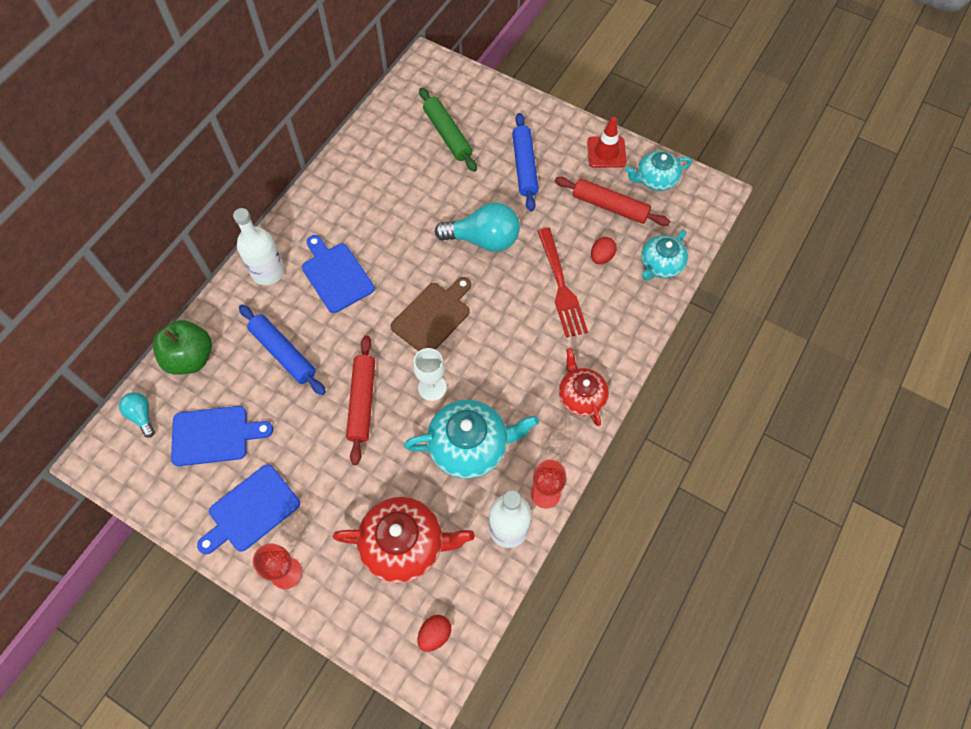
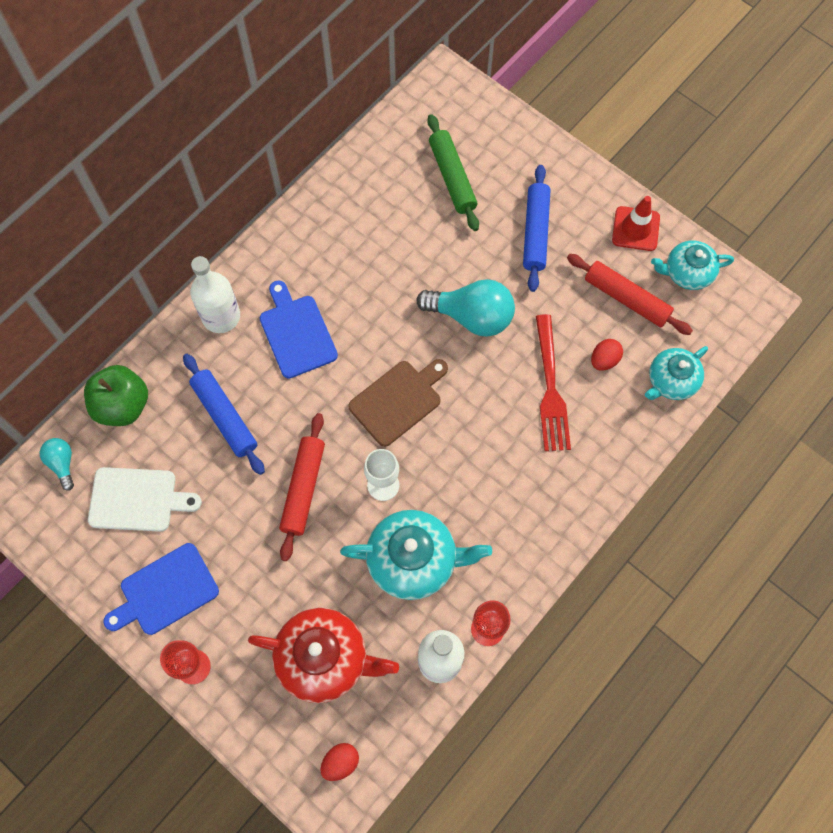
camera: 10 degrees right, 5 degrees up
blue cutting board [171,406,273,466] -> white cutting board [88,467,202,532]
red teapot [559,348,609,426] -> none

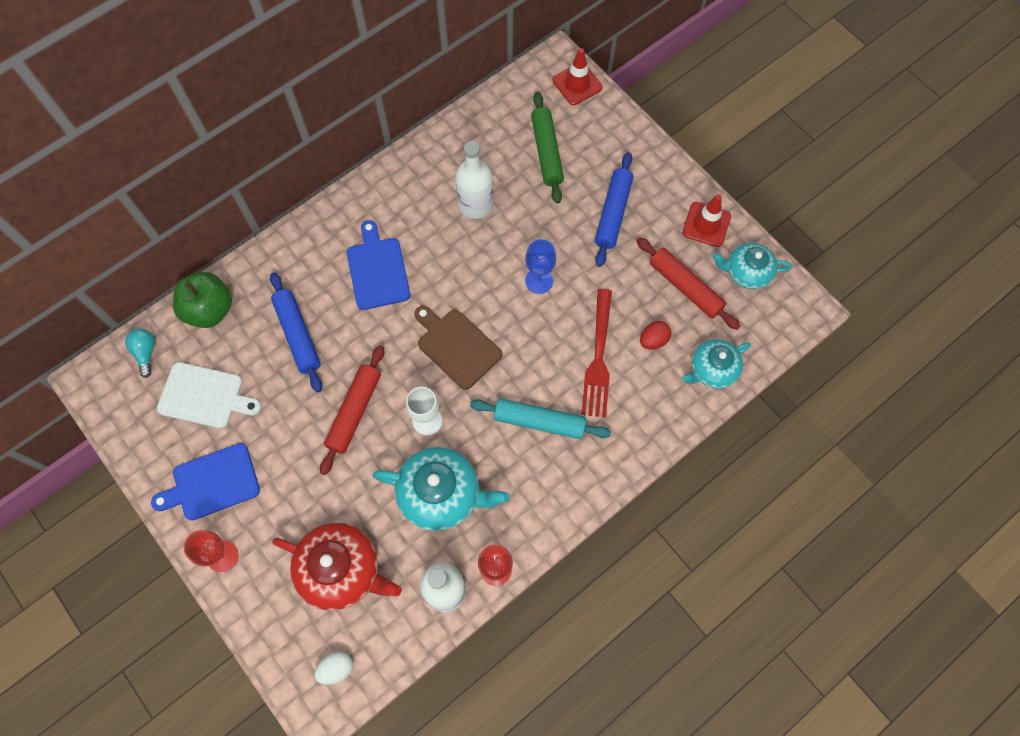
camera: 10 degrees right, 0 degrees up
white bottle [190,256,240,333] -> white bottle moved to [455,141,493,219]
red egg [320,743,359,781] -> white egg [314,651,353,685]
brown cutting board [348,359,448,447] -> brown cutting board turned 105 degrees counterclockwise [414,306,503,390]
turquoise light bulb [416,279,515,337] -> blue goblet [525,239,556,294]
none -> turquoise rolling pin [470,398,611,439]
none -> red traffic cone [553,48,603,105]

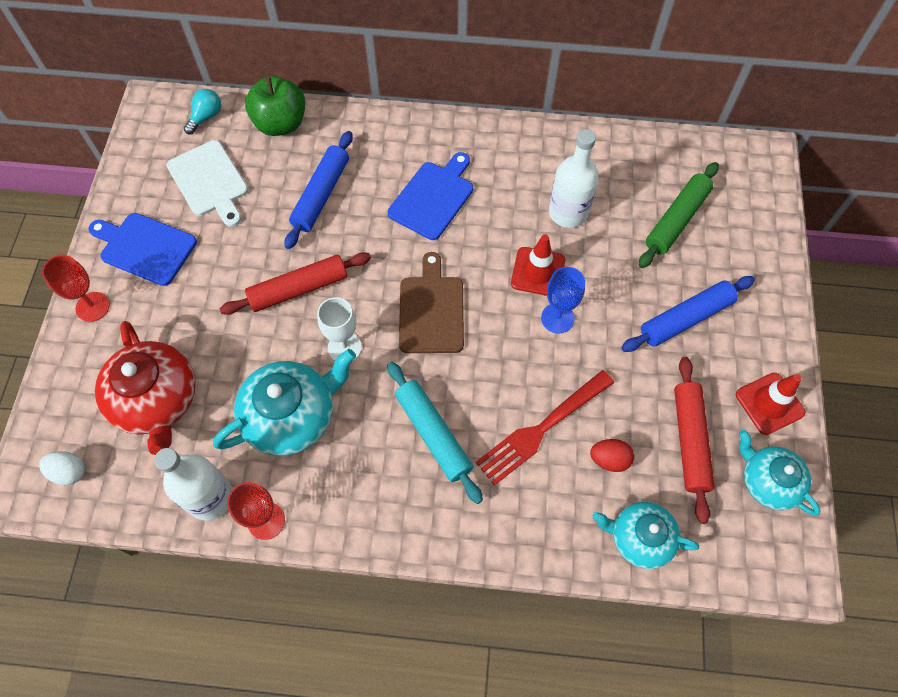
camera: 45 degrees right, 5 degrees down
turquoise teapot [372,447,510,531] -> turquoise teapot turned 90 degrees counterclockwise [213,349,356,456]
red traffic cone [553,48,603,105] -> red traffic cone moved to [511,234,565,296]

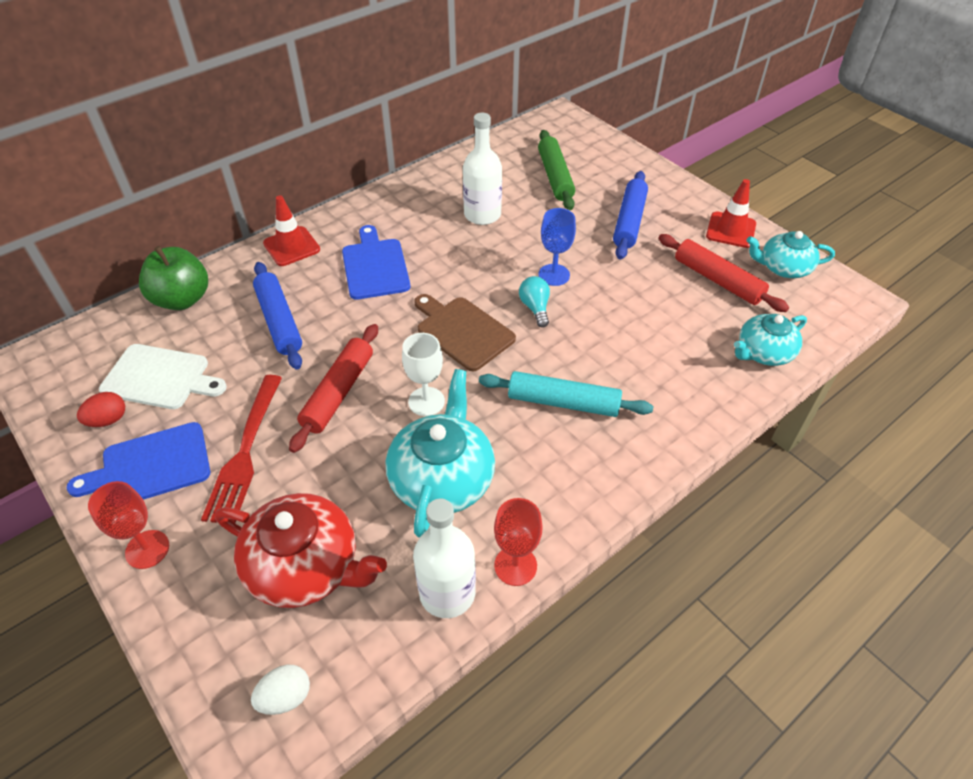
camera: 45 degrees left, 15 degrees down
turquoise light bulb [184,89,221,134] -> turquoise light bulb moved to [519,276,550,328]
red fork [475,370,614,486] -> red fork moved to [201,375,282,523]
red traffic cone [511,234,565,296] -> red traffic cone moved to [263,195,320,266]
red egg [590,439,634,472] -> red egg moved to [77,392,125,427]

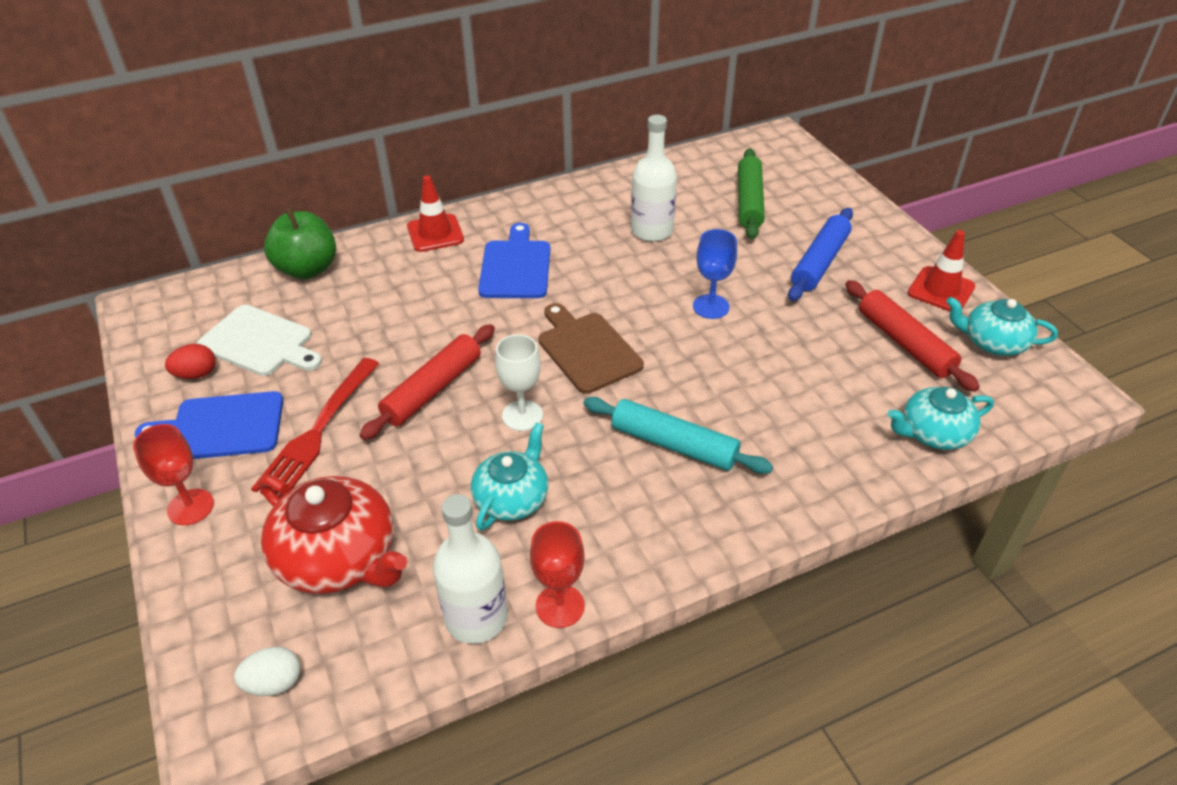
camera: 15 degrees right, 5 degrees down
blue rolling pin [253,262,302,370] -> none
turquoise teapot [386,369,495,538] -> turquoise teapot [471,422,549,531], size x0.64
turquoise light bulb [519,276,550,328] -> none

